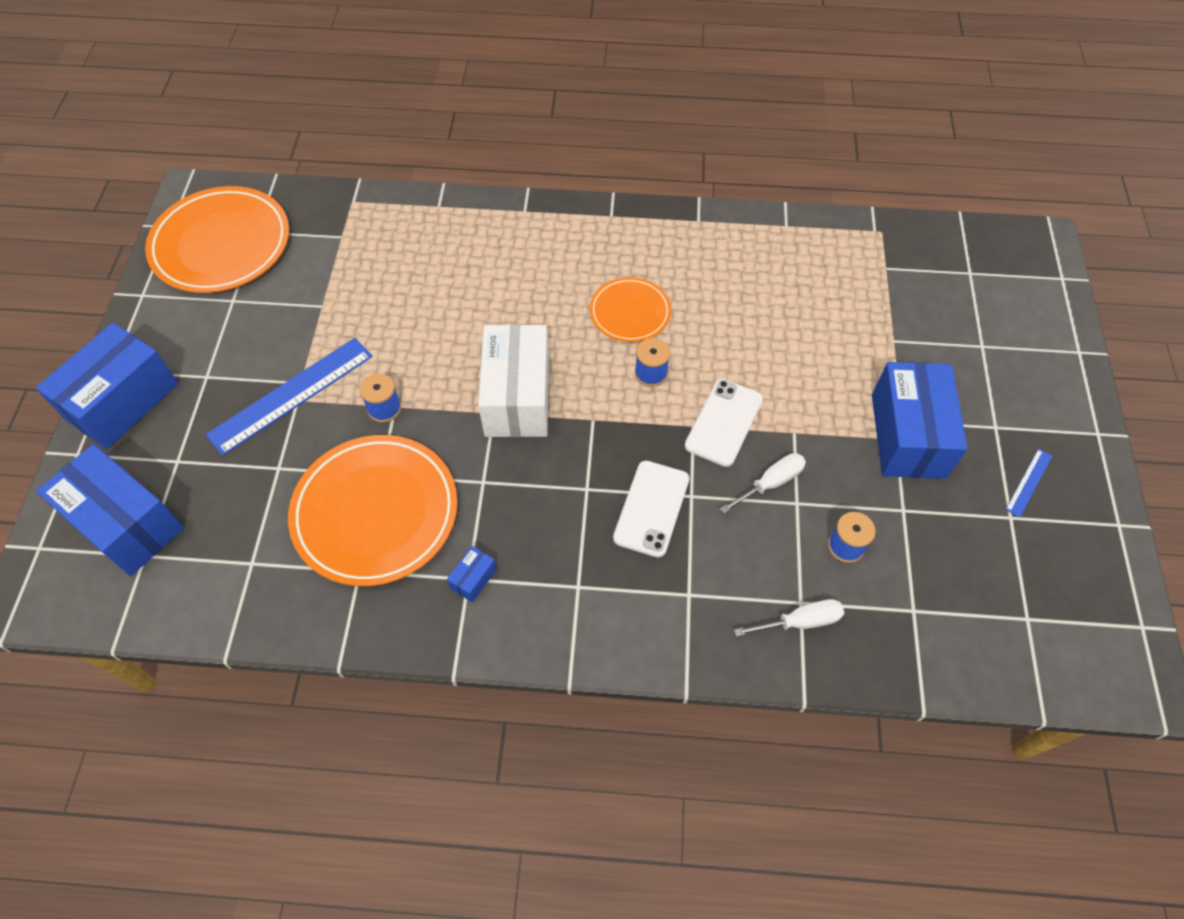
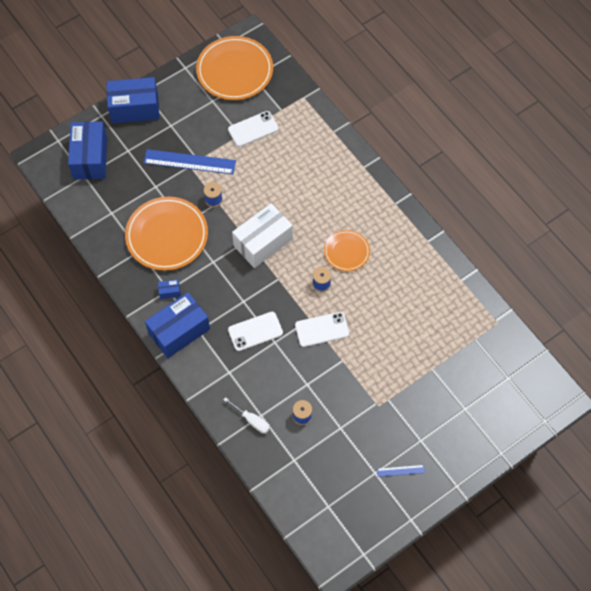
camera: 50 degrees right, 5 degrees up
white screwdriver [720,453,806,514] -> none
blue box [872,362,967,479] -> blue box moved to [145,292,210,358]
none -> white phone [228,111,279,147]

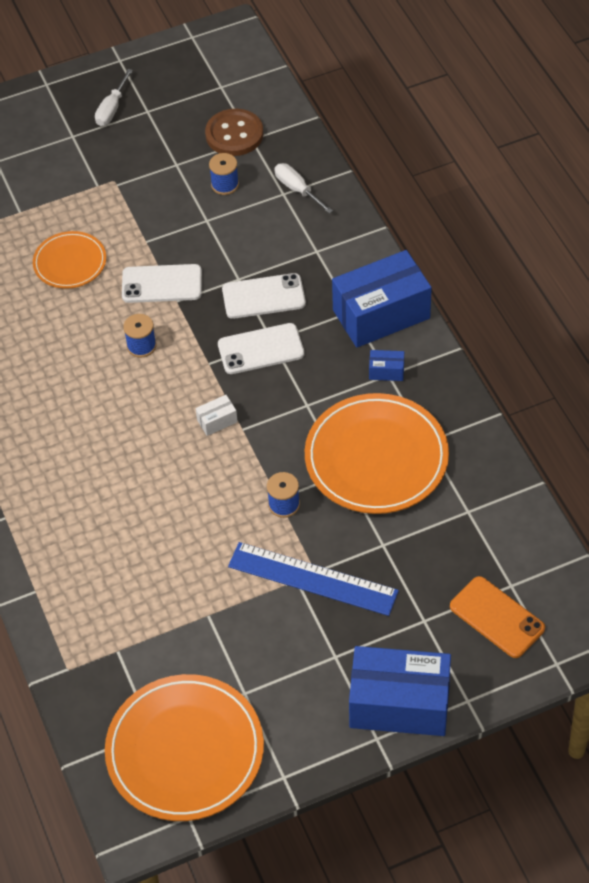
camera: 165 degrees left, 10 degrees down
blue box [68,122,107,180] -> orange phone [450,576,545,658]
white phone [228,111,279,147] -> white phone moved to [218,323,304,374]
white box [232,203,293,268] -> white box [195,395,238,436], size x0.40
orange plate [324,230,370,271] -> orange plate moved to [33,231,106,289]
blue ruler [377,465,425,477] -> white screwdriver [95,69,133,126]
none -> brown button [205,109,263,156]

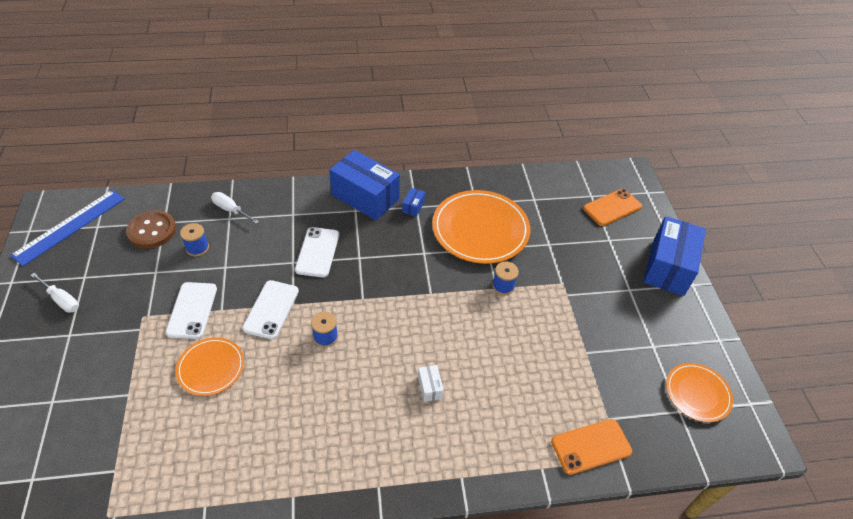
camera: 80 degrees left, 5 degrees down
orange plate [105,674,264,821] -> orange plate [666,363,733,422], size x0.56
white box [195,395,238,436] -> white box moved to [418,365,444,402]
white phone [218,323,304,374] -> white phone moved to [165,282,217,339]
blue ruler [228,542,399,616] -> blue ruler moved to [10,190,125,266]
white screwdriver [274,163,333,214] -> white screwdriver turned 60 degrees clockwise [211,192,259,224]
blue box [332,250,432,348] -> blue box turned 45 degrees counterclockwise [329,150,400,220]
none -> orange phone [551,419,632,475]

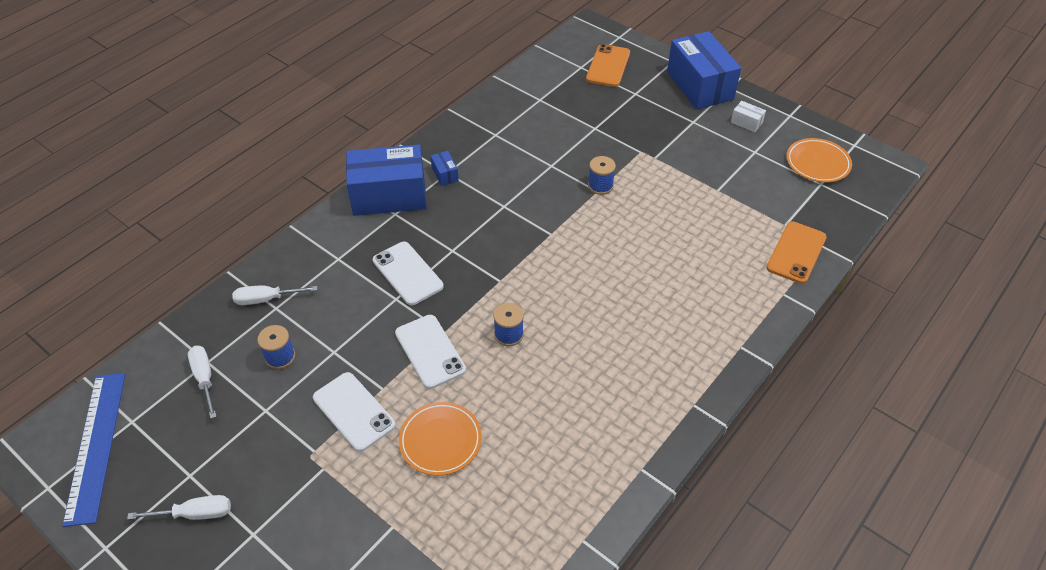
camera: 40 degrees left, 0 degrees up
brown button [126,210,176,248] -> white screwdriver [188,346,217,419]
white box [418,365,444,402] -> white box moved to [731,101,766,132]
orange plate [432,190,530,264] -> none

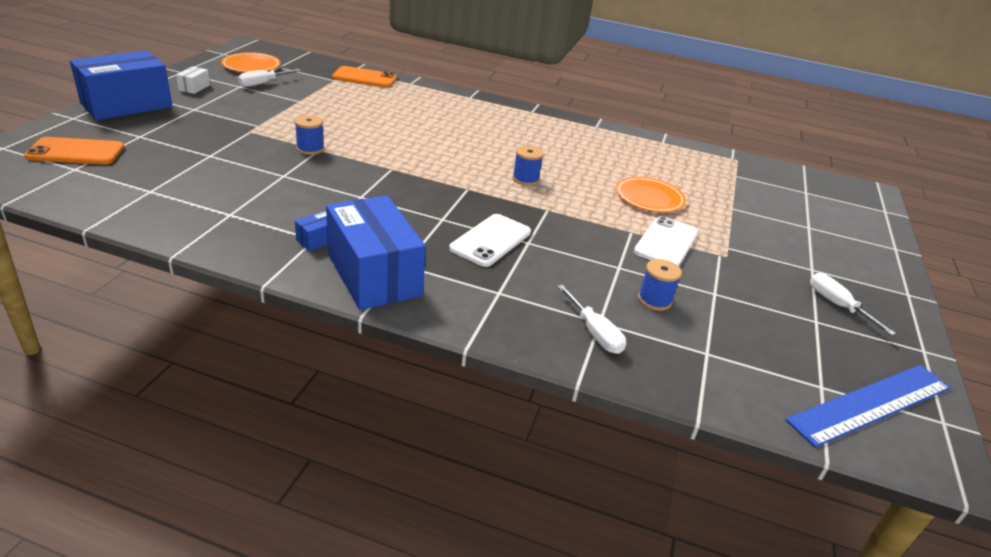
camera: 115 degrees left, 15 degrees down
white screwdriver [188,346,217,419] -> white screwdriver moved to [238,69,301,87]
white phone [395,315,466,389] -> none

